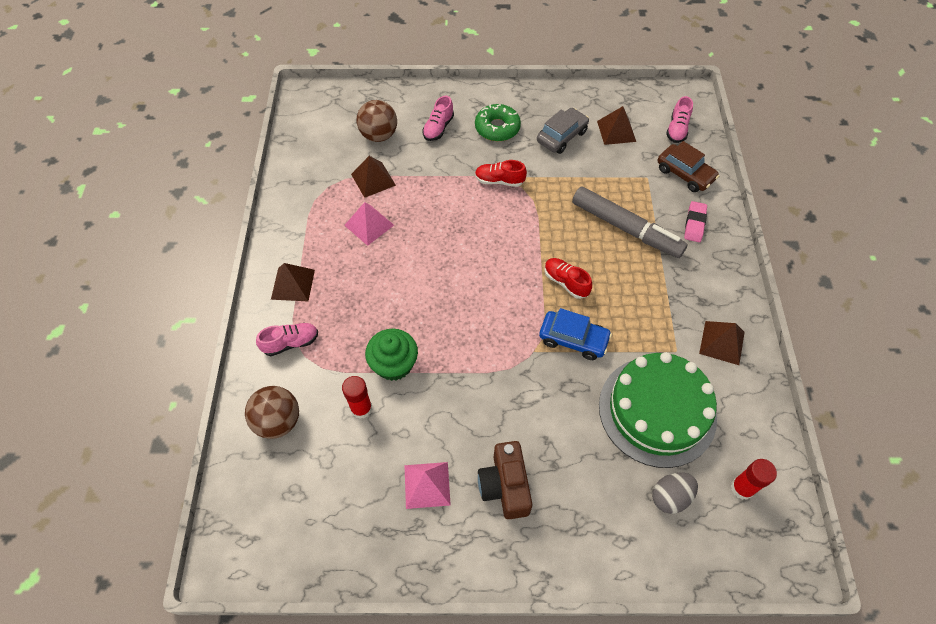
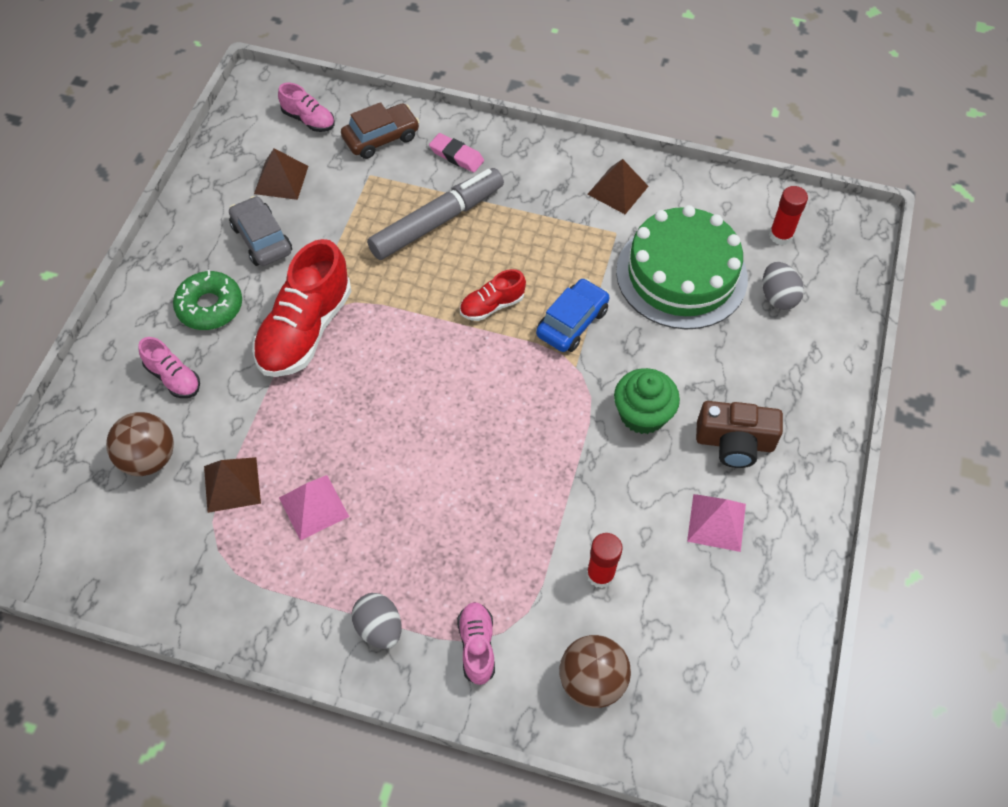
camera: 75 degrees left, 0 degrees up
brown pyramid [271,263,315,301] -> grey egg [352,593,402,649]
green cupcake [365,329,418,381] -> green cupcake moved to [614,368,680,434]
red shoe [475,160,527,187] -> red shoe [252,239,352,377], size x1.96

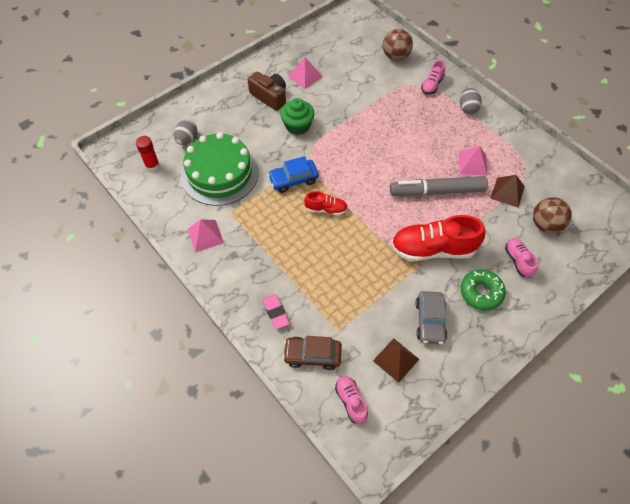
camera: 145 degrees left, 0 degrees up
red shoe [252,239,352,377] -> red shoe turned 150 degrees counterclockwise [391,215,485,261]
grey marker [367,168,504,260] -> grey marker moved to [390,176,488,196]
red glue stick [586,533,623,588] -> none
brown pyramid [587,159,649,214] -> pink pyramid [188,219,224,252]

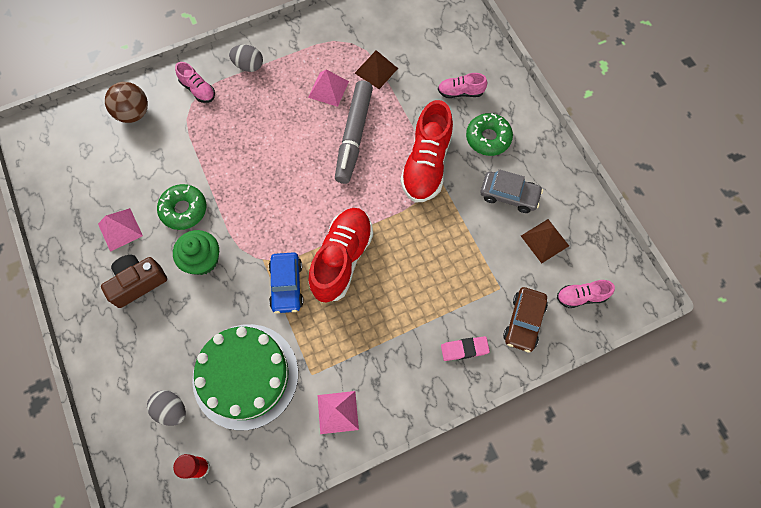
camera: 75 degrees left, 10 degrees up
red shoe [304,191,348,216] -> red shoe [309,208,373,302], size x1.96
brown ball [533,197,572,234] -> none
none -> green donut [157,184,206,230]

